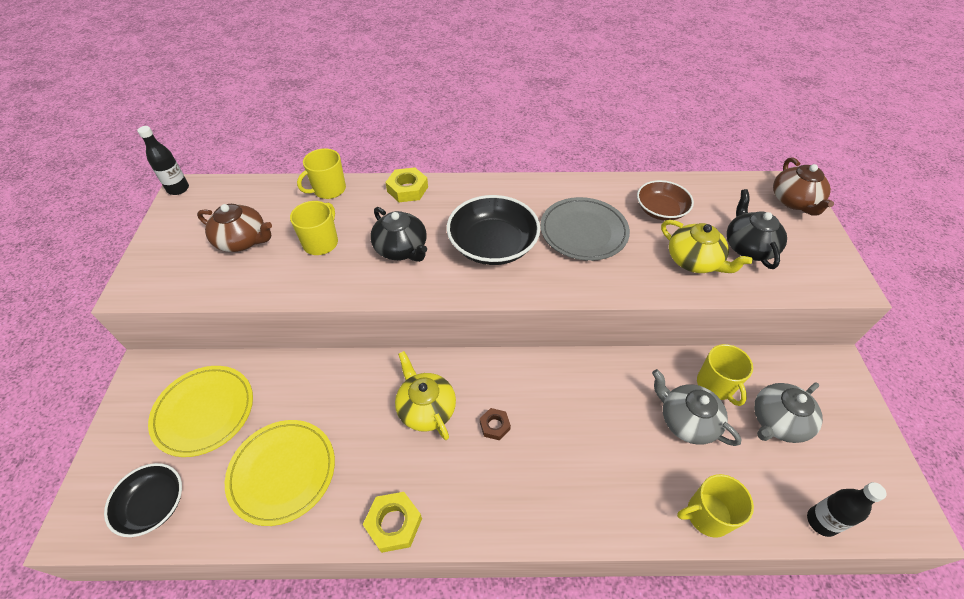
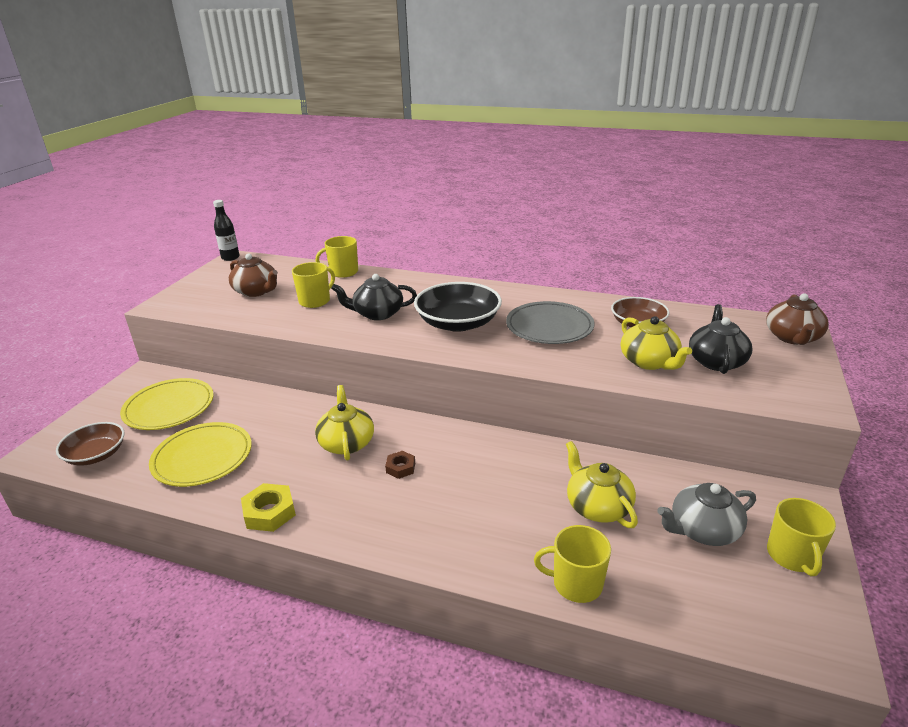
camera: 20 degrees right, 20 degrees down
black bowl [104,463,182,537] -> brown bowl [56,422,124,466]
black teapot [370,207,427,262] -> black teapot turned 105 degrees clockwise [331,274,417,320]
yellow nut [385,167,428,202] -> none
grey teapot [652,369,741,446] -> yellow teapot [566,441,638,528]
yellow mug [697,344,753,406] -> yellow mug moved to [767,498,836,576]
black bottle [807,482,887,537] -> none

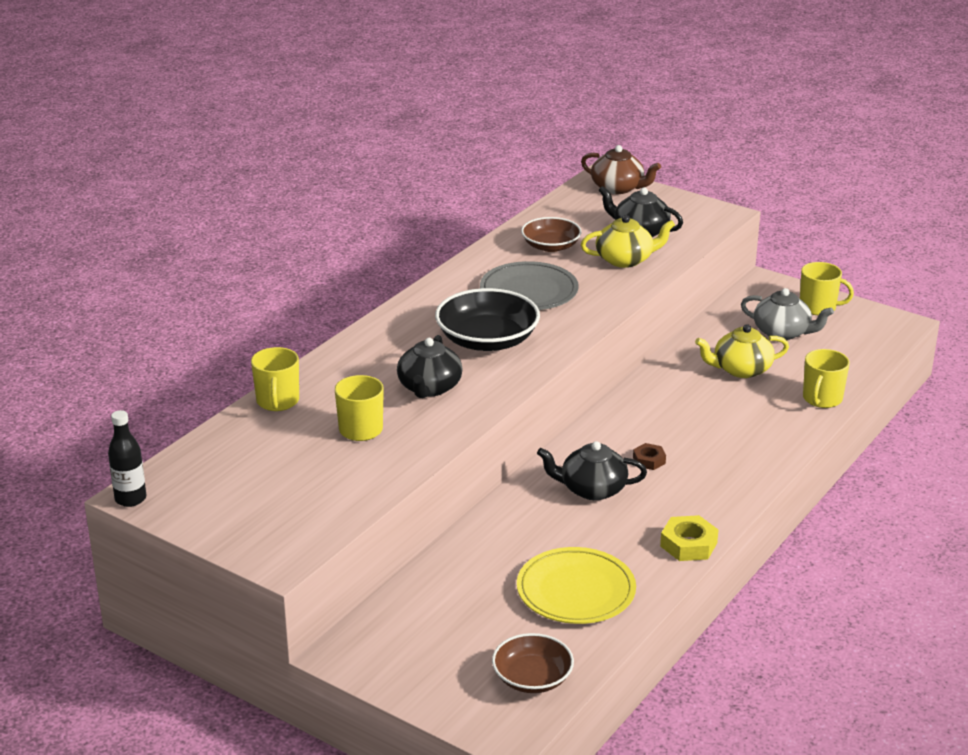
camera: 75 degrees left, 0 degrees up
yellow plate [120,378,213,430] -> none
brown teapot [229,253,278,297] -> none
yellow teapot [315,385,374,460] -> black teapot [537,441,647,500]
grey teapot [657,483,756,546] -> grey teapot turned 60 degrees counterclockwise [741,288,834,340]

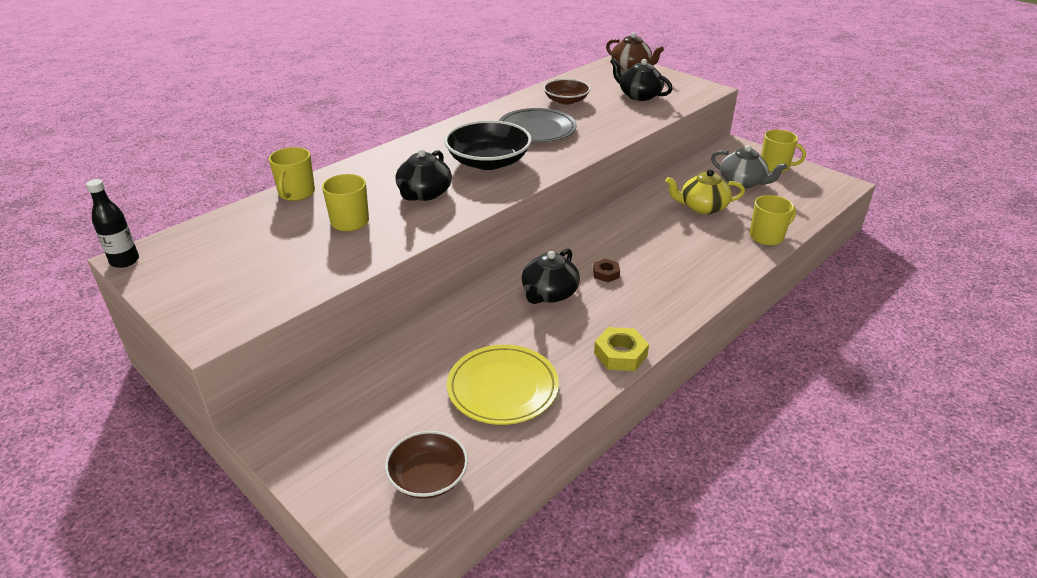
camera: 10 degrees right, 5 degrees up
black teapot [537,441,647,500] -> black teapot turned 75 degrees counterclockwise [522,249,580,304]
yellow teapot [581,215,675,268] -> none
yellow mug [803,349,850,408] -> yellow mug turned 150 degrees counterclockwise [750,195,796,246]

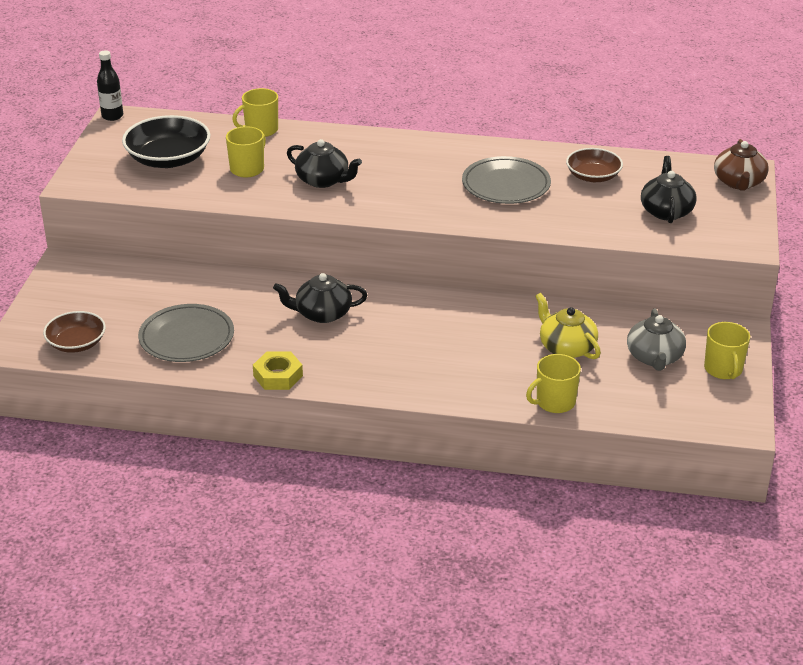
camera: 55 degrees right, 0 degrees up
black teapot [396,149,452,201] -> black teapot turned 135 degrees counterclockwise [287,139,362,188]
black bowl [444,120,532,170] -> black bowl moved to [122,115,210,168]
yellow plate [447,345,559,425] -> grey plate [138,304,234,362]
brown nut [593,259,620,282] -> none
yellow mug [750,195,796,246] -> yellow mug turned 120 degrees clockwise [526,354,581,413]

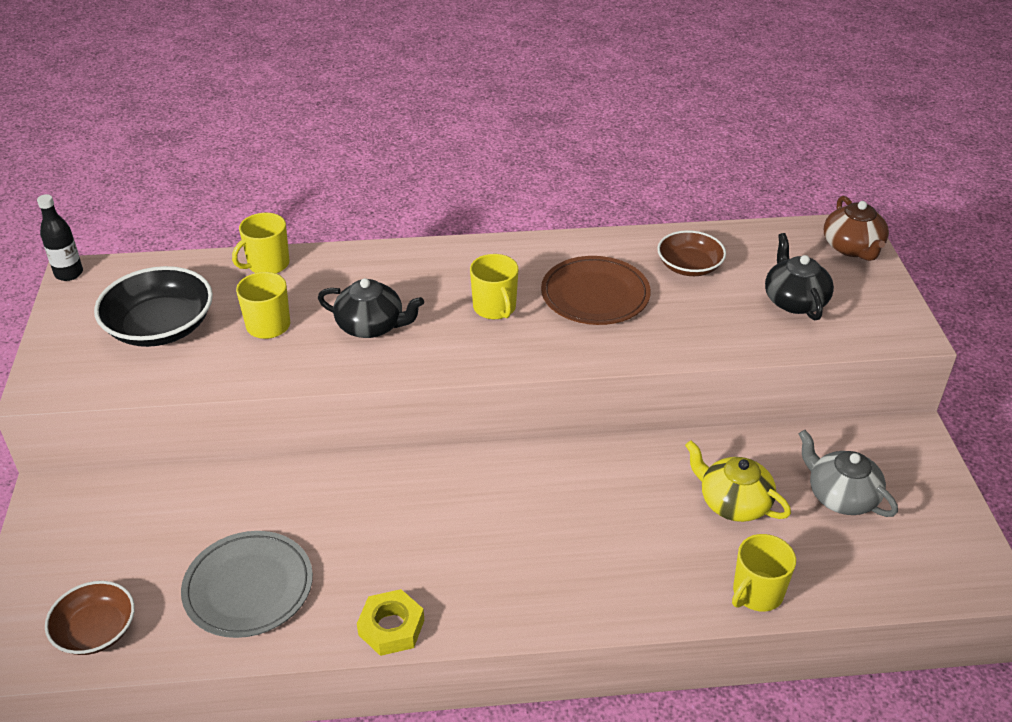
camera: 15 degrees left, 5 degrees up
black teapot [273,273,367,323] -> none
grey plate [462,156,551,204] -> brown plate [541,256,651,325]
grey teapot [627,308,686,371] -> grey teapot turned 150 degrees clockwise [799,430,898,517]
yellow mug [704,322,750,379] -> yellow mug moved to [470,254,518,319]

